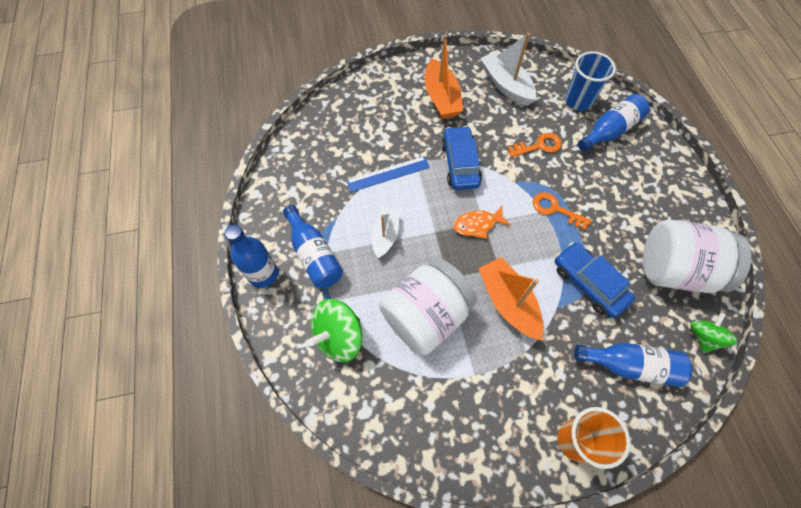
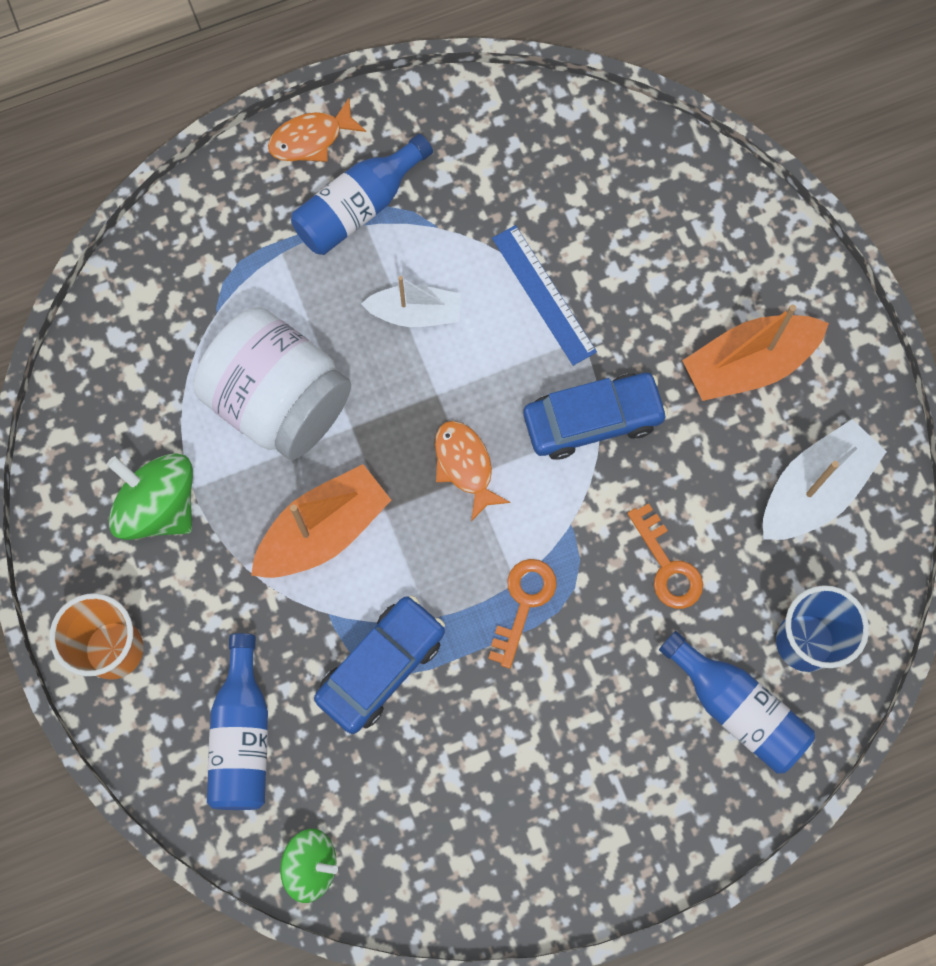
camera: 80 degrees right, 10 degrees up
blue bottle [224,225,278,288] -> orange fish [268,98,366,162]
green spinning top [308,299,362,363] -> green spinning top moved to [107,453,193,540]
white jar [643,220,752,293] -> none

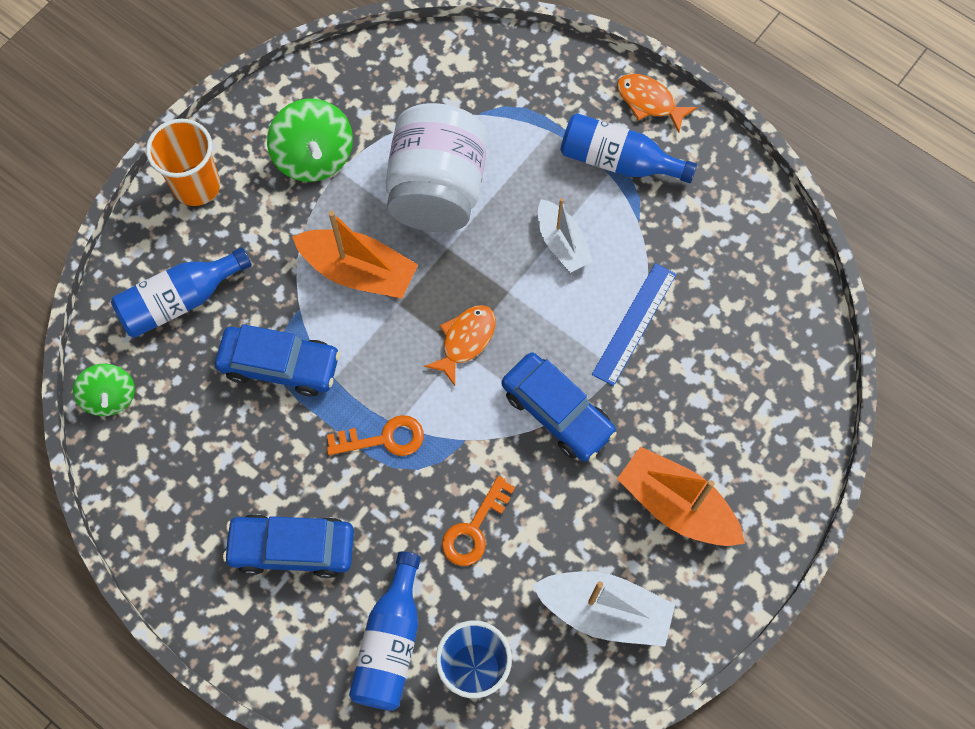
camera: 60 degrees right, 5 degrees down
green spinning top [107,453,193,540] -> green spinning top turned 150 degrees clockwise [267,99,353,182]
none -> blue car [223,514,354,578]

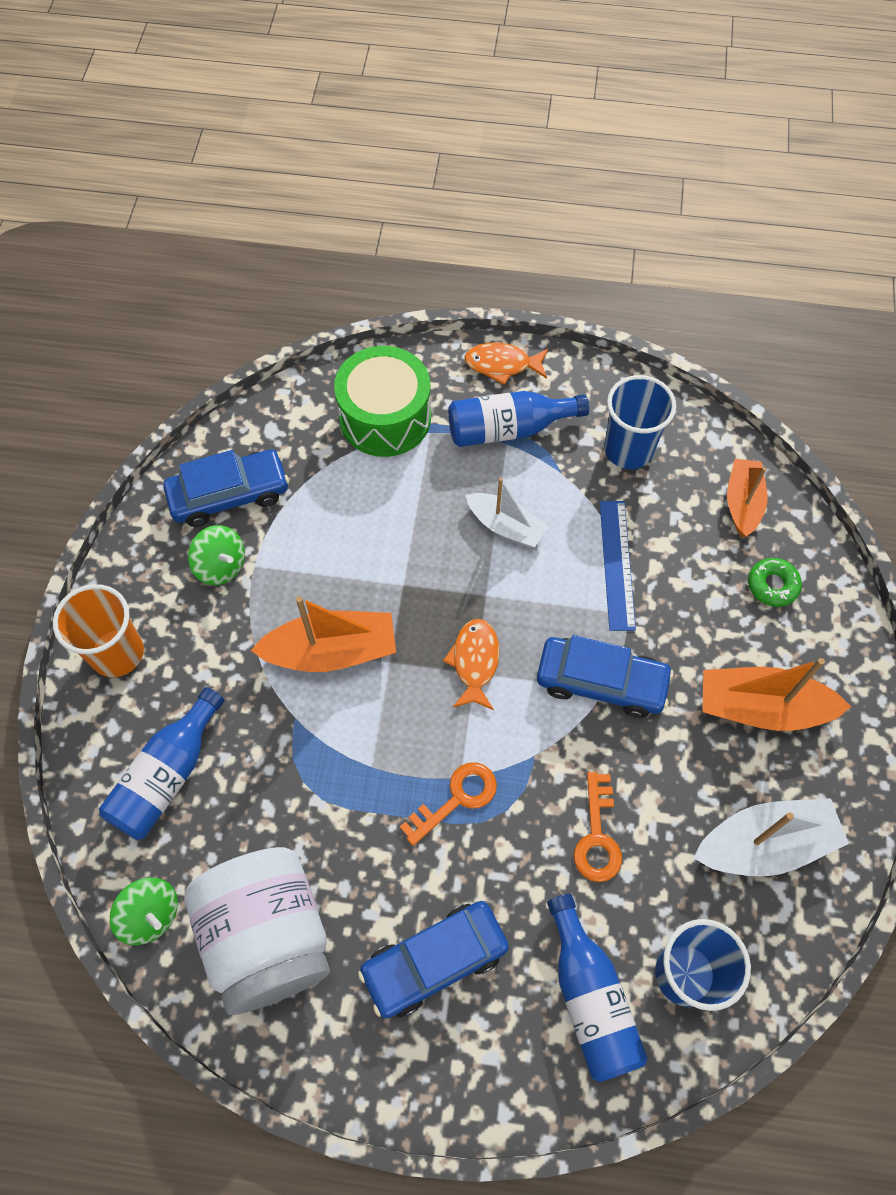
camera: 30 degrees left, 5 degrees down
blue car [215,324,340,396] -> blue car moved to [163,449,289,527]
green spinning top [267,99,353,182] -> green spinning top [188,525,245,585], size x0.65
white jar [385,103,488,232] -> white jar moved to [184,847,330,1015]
none -> green drum [334,346,431,457]
none -> blue cup [604,375,676,469]
none -> orange boat [727,459,768,537]
none -> green donut [748,558,802,607]

